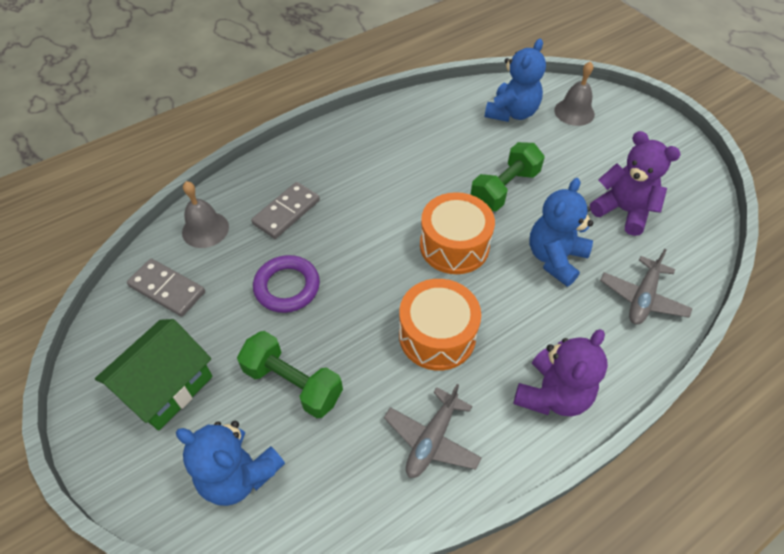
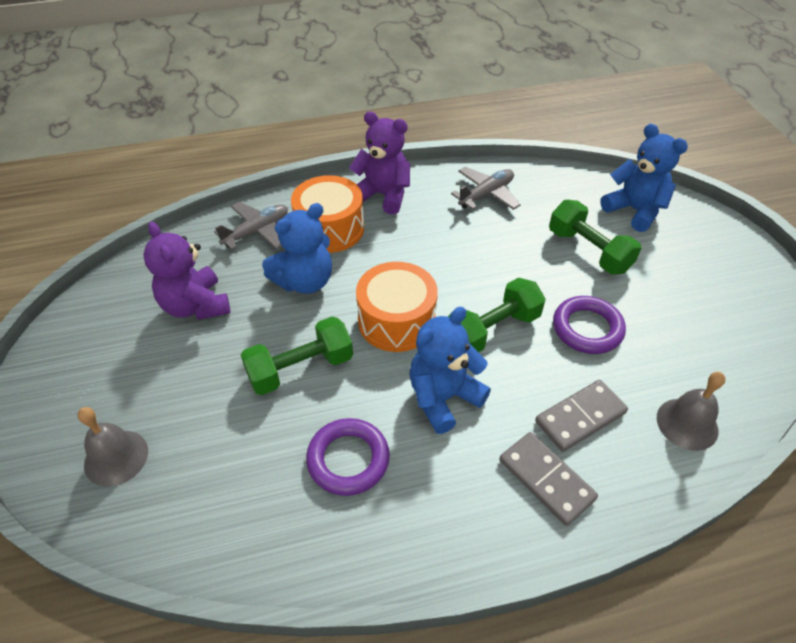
camera: 160 degrees left, 5 degrees down
green house [95,319,213,431] -> none
grey domino [127,259,205,317] -> grey domino moved to [499,432,598,526]
orange drum [399,279,481,371] -> orange drum moved to [291,175,364,253]
blue teddy bear [484,39,546,122] -> blue teddy bear moved to [409,307,491,434]
purple teddy bear [514,329,608,416] -> purple teddy bear turned 60 degrees clockwise [349,111,410,215]
none -> purple ring [306,418,390,496]
none -> green dumbbell [448,278,546,352]

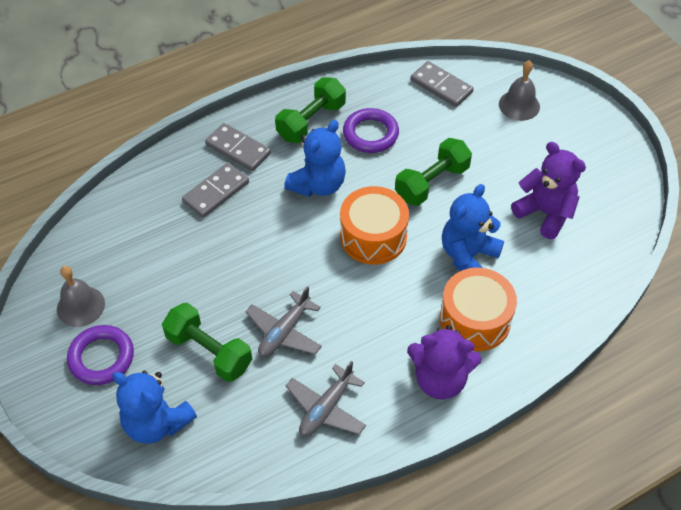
camera: 165 degrees right, 5 degrees up
grey plane [214,202,288,250] -> grey plane moved to [245,286,322,357]
green dumbbell [448,278,546,352] -> green dumbbell moved to [275,77,346,143]
purple ring [553,296,626,354] -> purple ring moved to [67,325,134,385]
grey bell [657,372,725,451] -> grey bell moved to [57,266,105,327]
none -> grey domino [411,61,474,107]

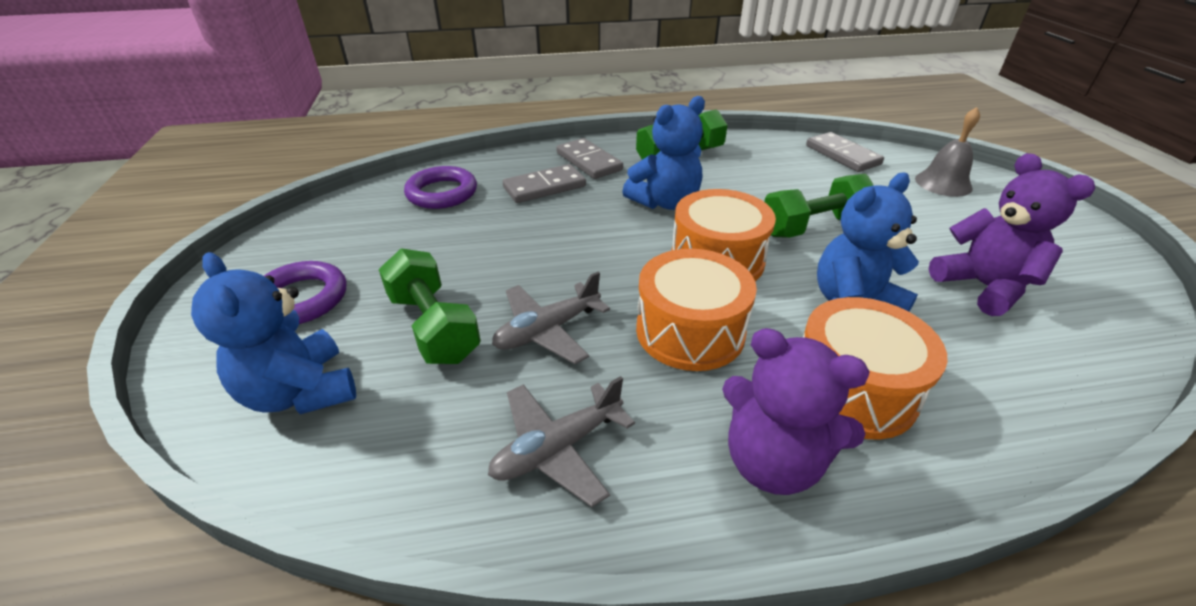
camera: 20 degrees right, 15 degrees down
grey bell [57,266,105,327] -> none
purple ring [343,108,399,153] -> purple ring moved to [404,166,477,209]
none -> orange drum [636,249,757,371]

